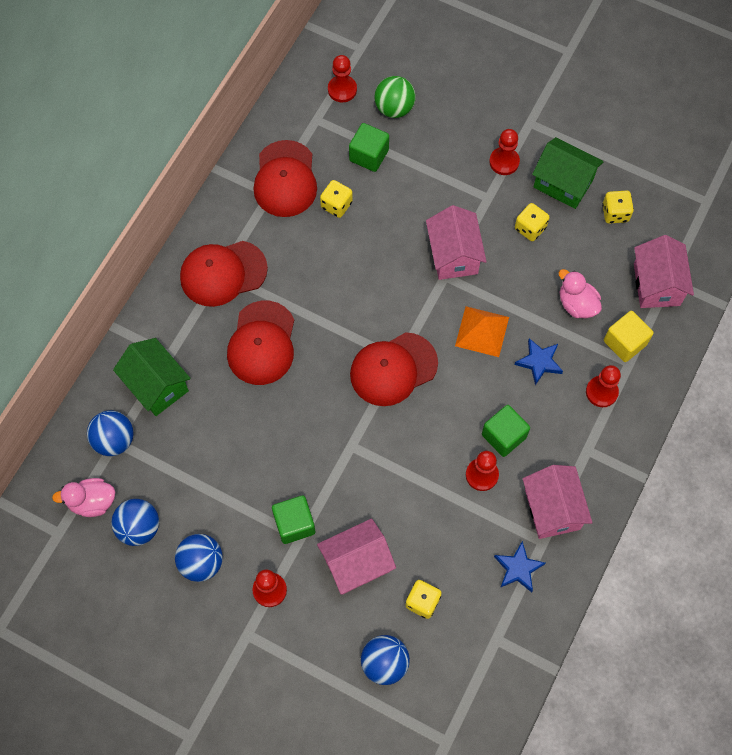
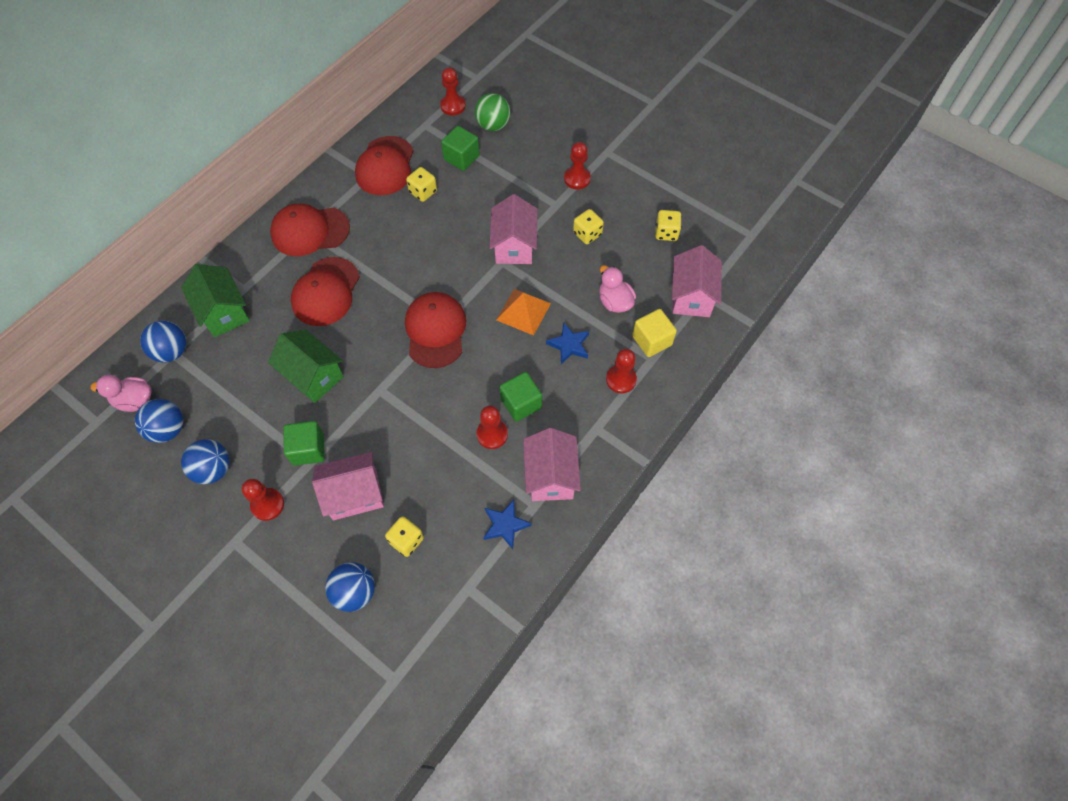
camera: 10 degrees right, 5 degrees down
red cap [350,332,438,406] -> red cap turned 105 degrees clockwise [405,292,466,368]
green house [532,137,604,209] -> green house moved to [268,330,344,403]

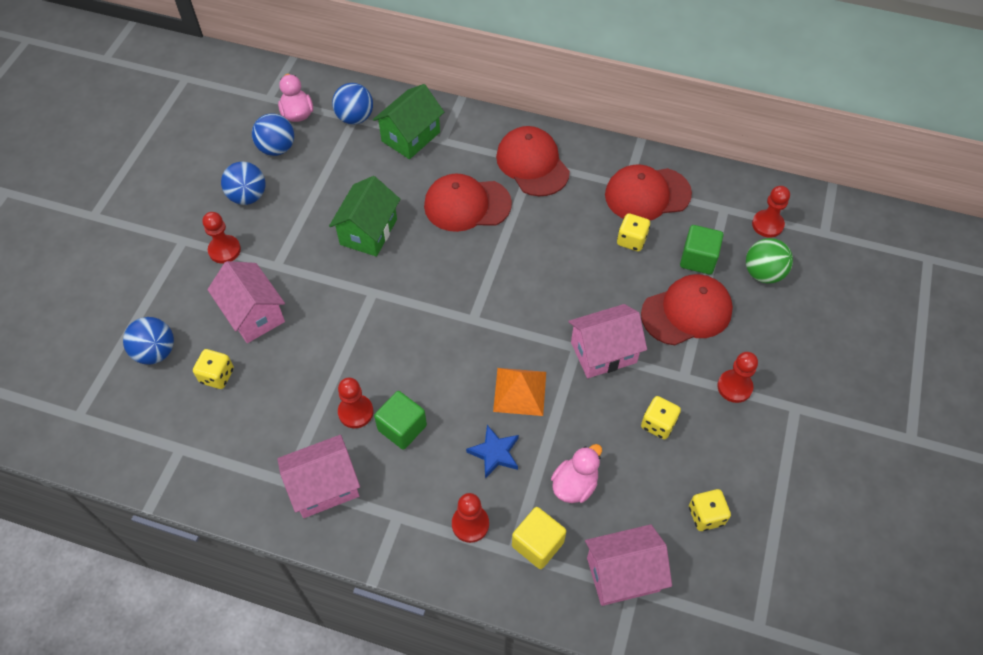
camera: 70 degrees right, 5 degrees down
green cube [283,421,325,466] -> none
red cap [405,292,466,368] -> red cap moved to [641,274,733,345]
blue star [483,500,532,549] -> none

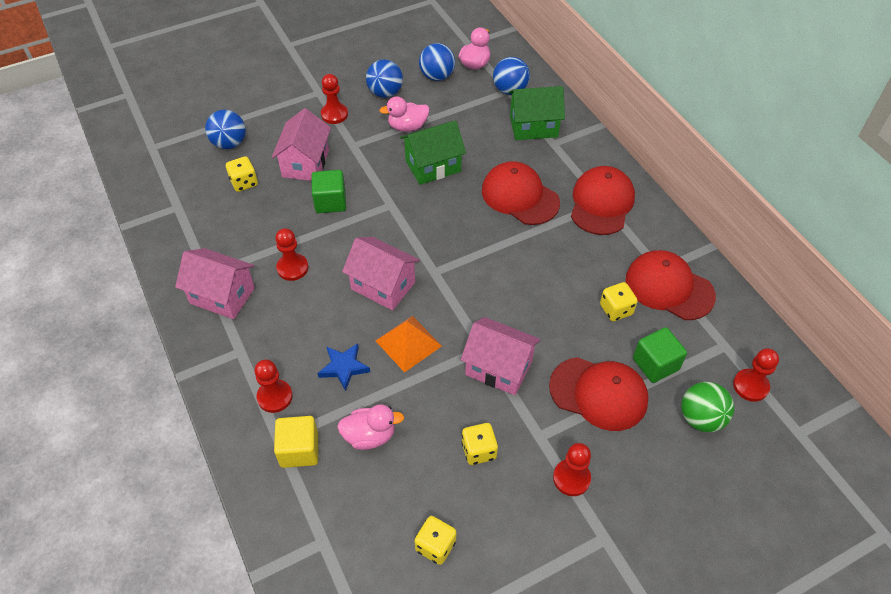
camera: 45 degrees right, 5 degrees down
green cube [374,391,427,450] -> green cube moved to [312,170,346,213]
pink house [585,524,672,606] -> pink house moved to [342,237,420,311]
none -> pink duck [380,96,429,132]

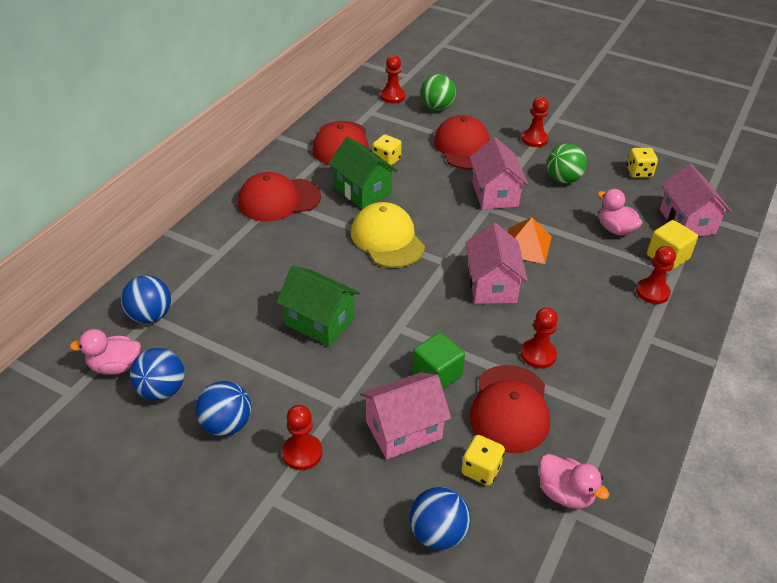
camera: 125 degrees left, 10 degrees down
pink house [175,248,255,319] -> pink house moved to [660,163,732,237]
blue star [317,343,370,391] -> none
pink duck [380,96,429,132] -> pink duck moved to [539,454,609,509]
yellow dice [461,423,498,465] -> green ball [547,144,587,183]
red cap [482,161,560,225] -> red cap moved to [470,365,550,453]
green house [509,86,565,140] -> green house moved to [328,136,398,209]
green cube [633,327,687,383] -> none
none -> yellow cap [351,202,425,268]

